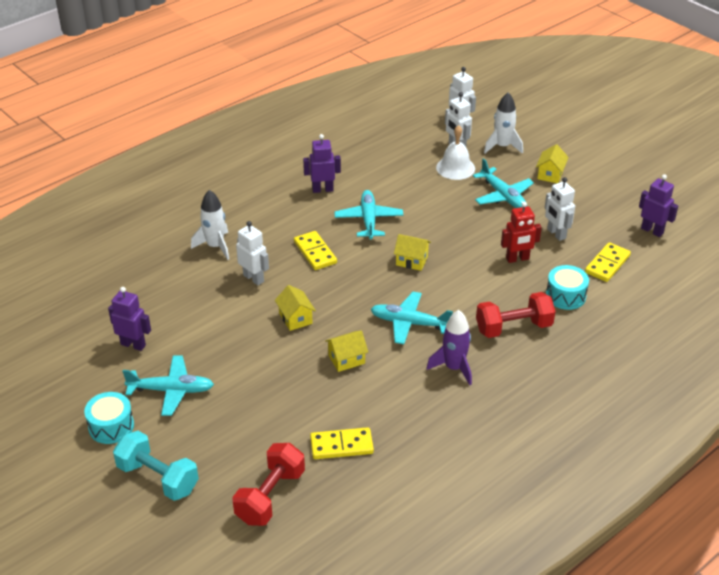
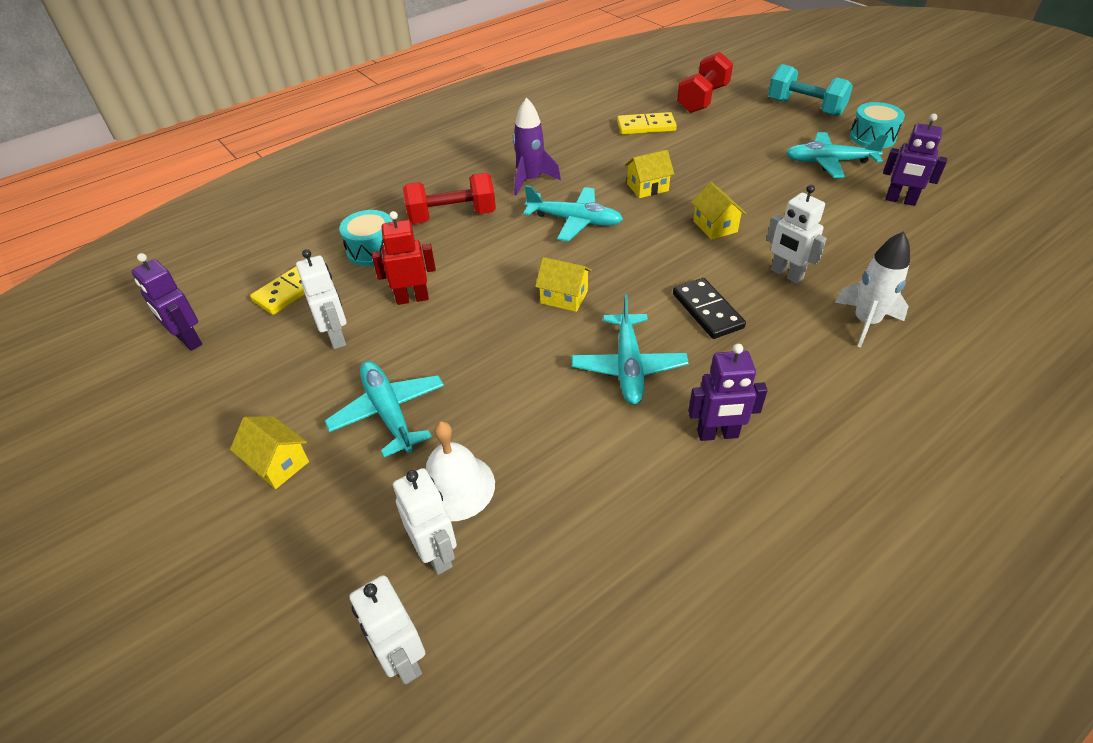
camera: 175 degrees left, 5 degrees up
yellow domino [294,231,337,270] -> black domino [673,278,746,339]
white rocket [484,92,523,154] -> none
yellow house [536,144,569,183] -> yellow house turned 75 degrees counterclockwise [230,416,309,489]

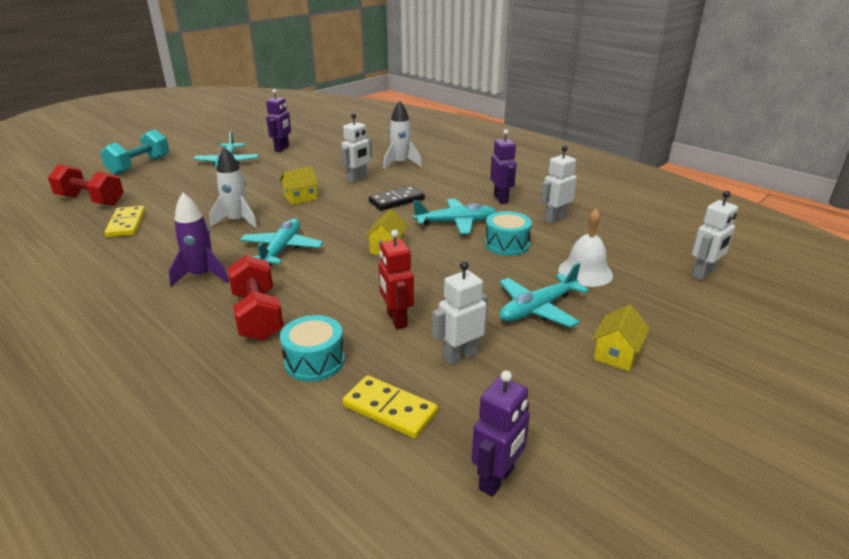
camera: 100 degrees left, 15 degrees down
white robot [393,468,457,575] -> white robot moved to [540,145,577,224]
yellow house [625,150,674,198] -> white rocket [209,147,257,229]
turquoise drum [850,102,905,148] -> turquoise drum moved to [485,211,532,256]

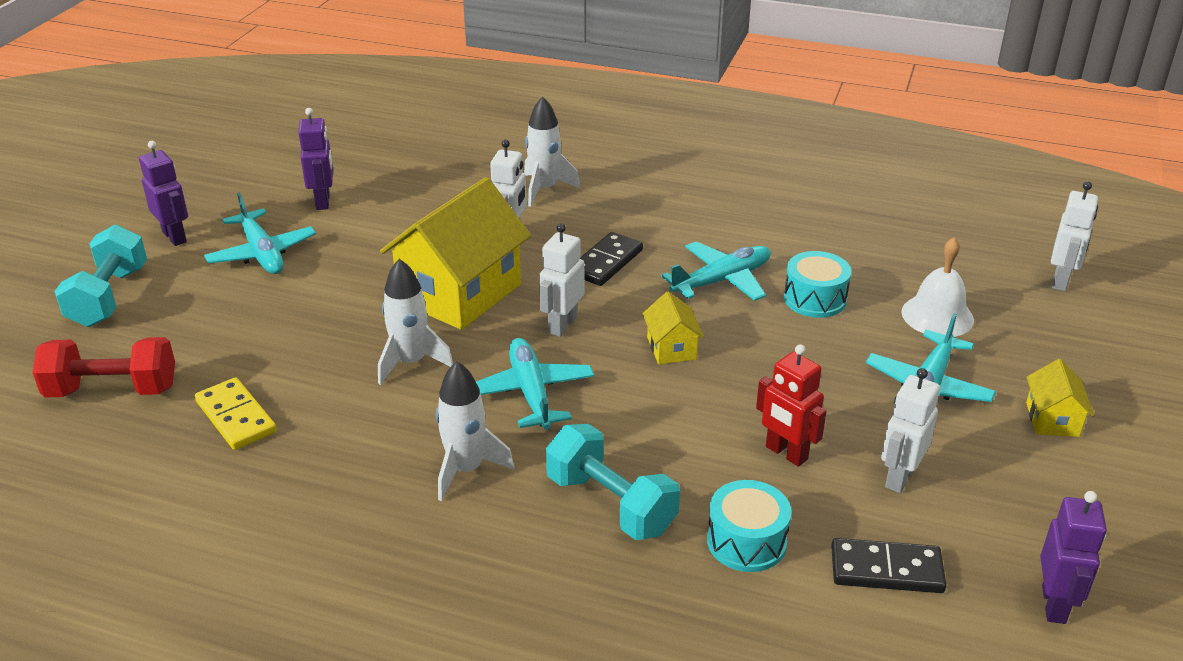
camera: 25 degrees left, 5 degrees up
purple rocket [169,193,229,287] -> white rocket [436,361,514,501]
red dumbbell [227,255,284,341] -> turquoise dumbbell [546,424,680,540]
yellow house [280,166,319,205] -> yellow house [380,177,531,330], size x2.20
yellow domino [342,375,438,439] -> black domino [831,538,946,593]
purple robot [490,129,516,204] -> purple robot moved to [139,141,188,246]
white robot [540,145,577,224] -> white robot moved to [539,223,584,337]

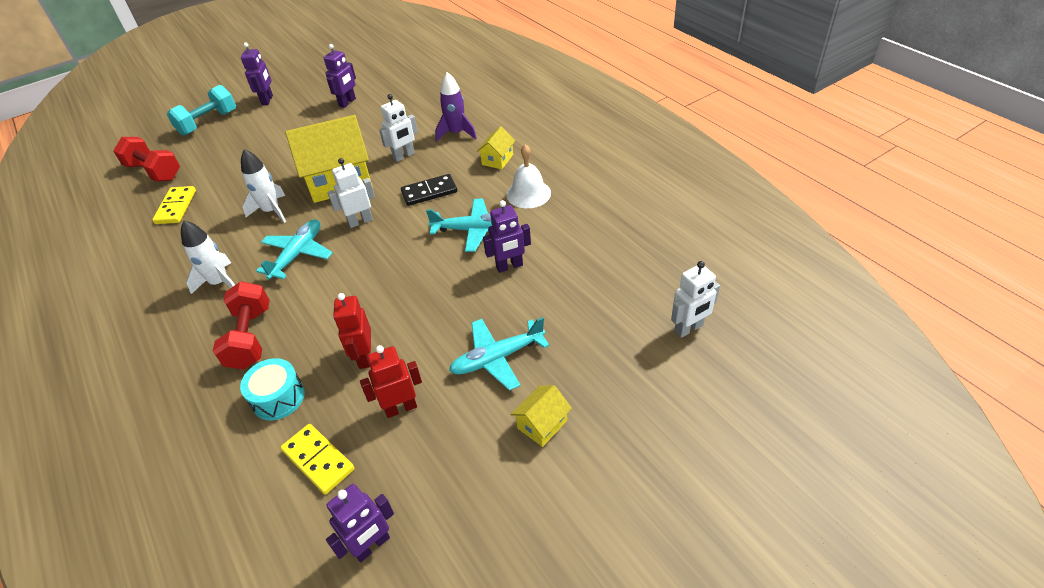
camera: 40 degrees right, 10 degrees up
turquoise plane [204,192,316,274] -> none
white rocket [524,96,580,207] -> purple rocket [435,72,477,142]
turquoise dumbbell [546,424,680,540] -> red dumbbell [213,281,270,370]
yellow house [642,291,704,364] -> yellow house moved to [477,126,515,169]
turquoise drum [784,251,851,318] -> purple robot [483,200,531,273]
black domino [831,538,946,593] -> yellow domino [280,424,355,494]
white robot [881,368,940,493] -> red robot [360,345,422,418]
white bell [901,237,974,337] -> white bell moved to [506,144,551,208]

